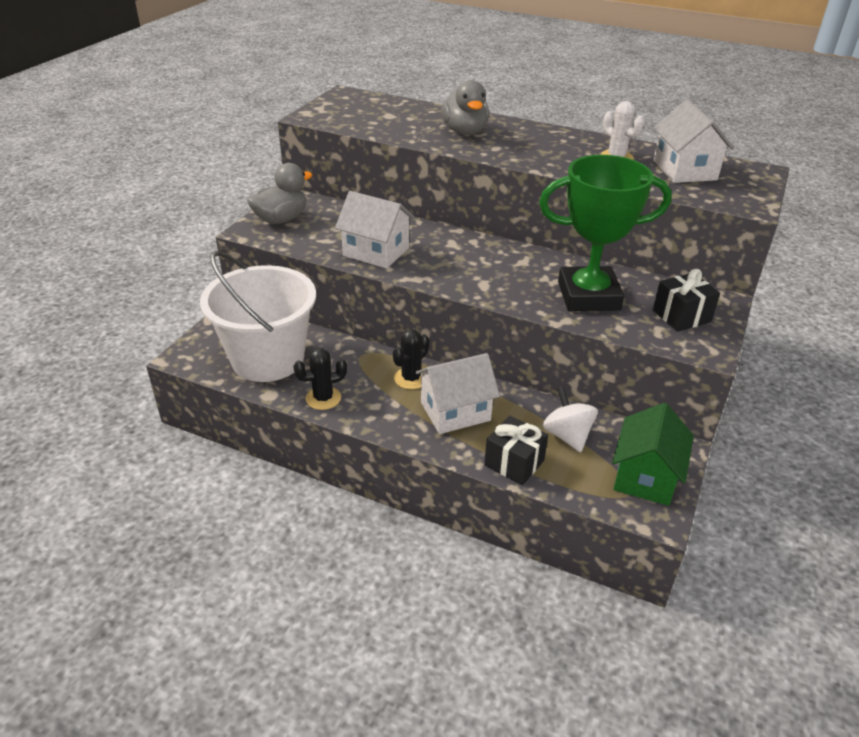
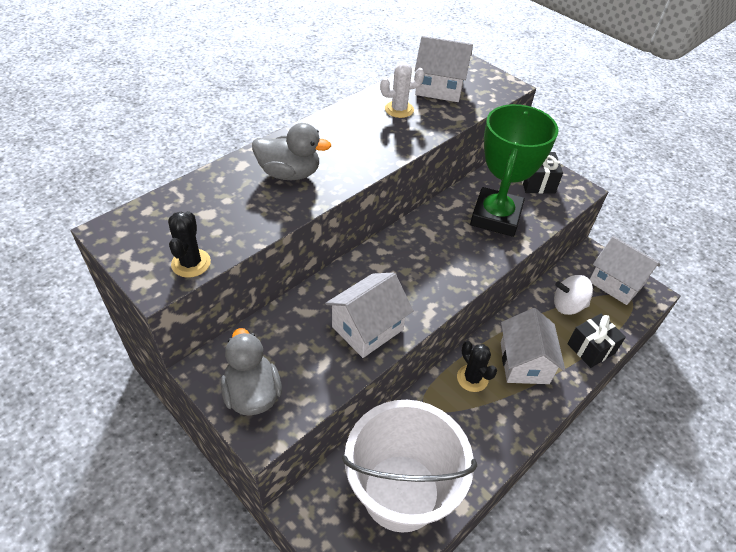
camera: 70 degrees left, 10 degrees up
black cactus [293,348,347,410] -> black cactus moved to [168,211,211,278]
green house [612,403,694,506] -> white house [589,236,660,305]

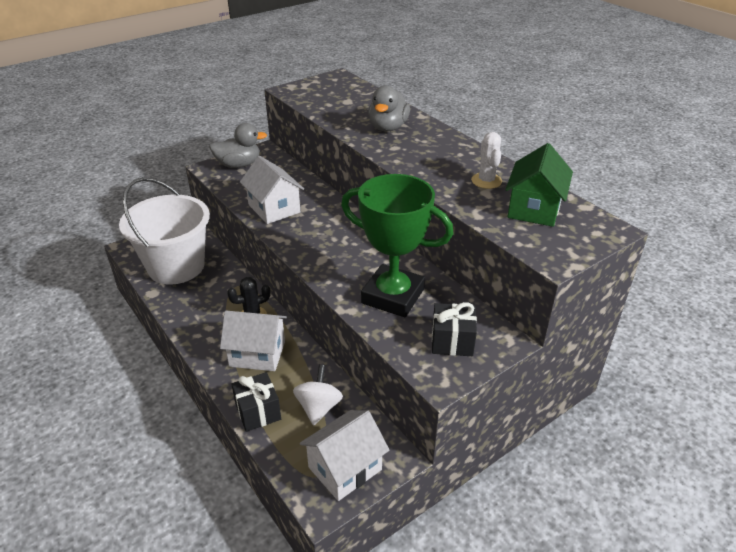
camera: 100 degrees right, 10 degrees down
black cactus [168,211,211,278] -> none
white house [415,36,473,102] -> green house [505,143,573,227]

